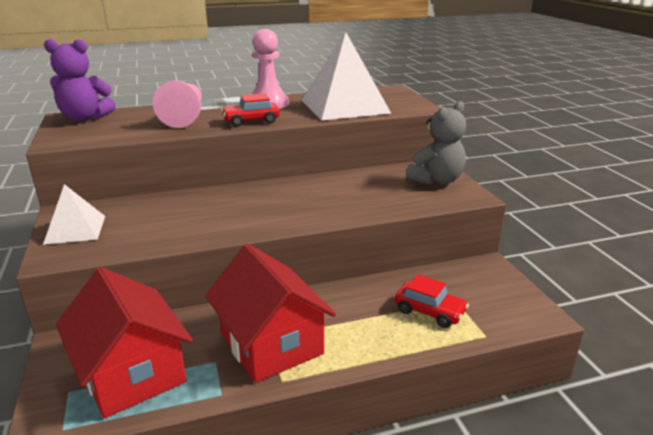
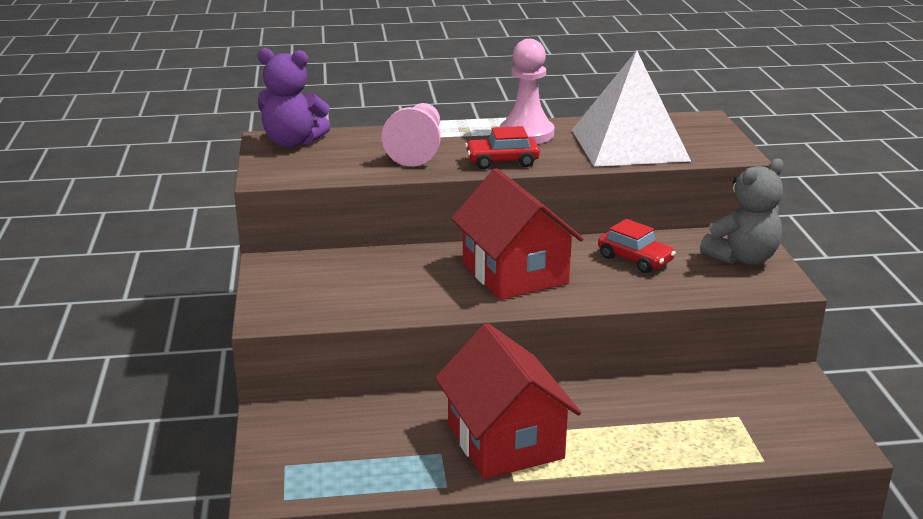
camera: 10 degrees right, 0 degrees up
white pyramid [43,184,105,245] -> none
red house [56,267,193,418] -> red house moved to [451,168,584,300]
red car [395,274,469,328] -> red car moved to [598,219,676,273]

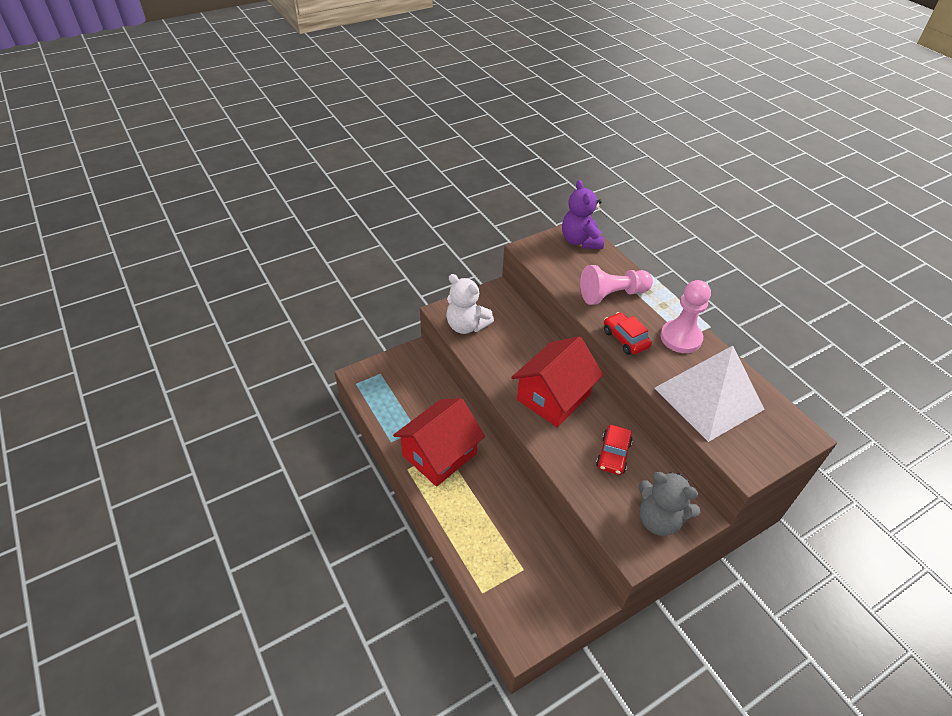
camera: 65 degrees right, 20 degrees up
none -> white teddy bear [446,274,494,334]

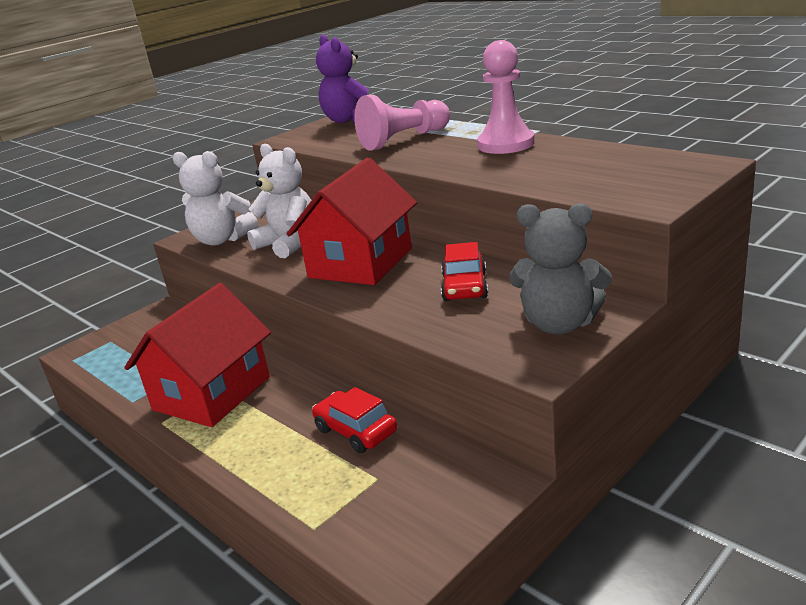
camera: 10 degrees left, 20 degrees down
red car [604,312,652,355] -> red car moved to [312,387,397,453]
white pyramid [655,346,765,442] -> none
none -> white teddy bear [247,144,312,258]

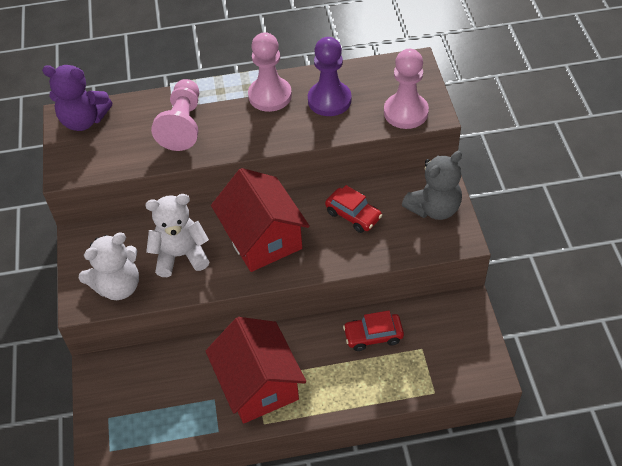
camera: 55 degrees left, 25 degrees up
none -> purple pawn [308,37,351,116]
none -> pink pawn [384,49,429,129]

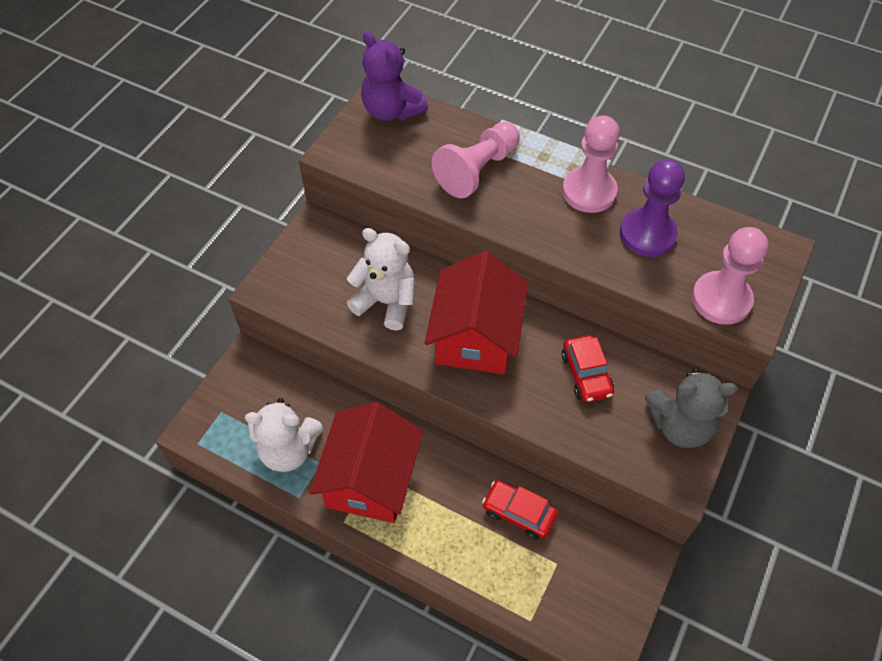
camera: 35 degrees right, 5 degrees up
white teddy bear [79,232,139,300] -> white teddy bear moved to [245,398,322,472]

